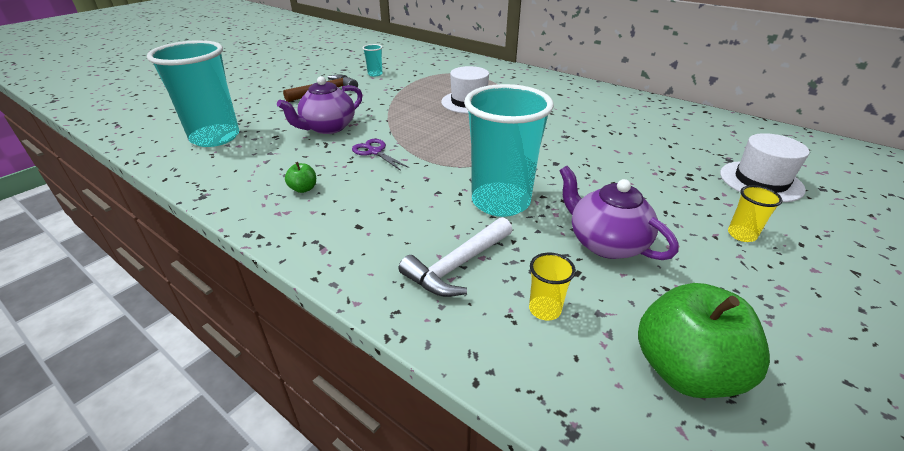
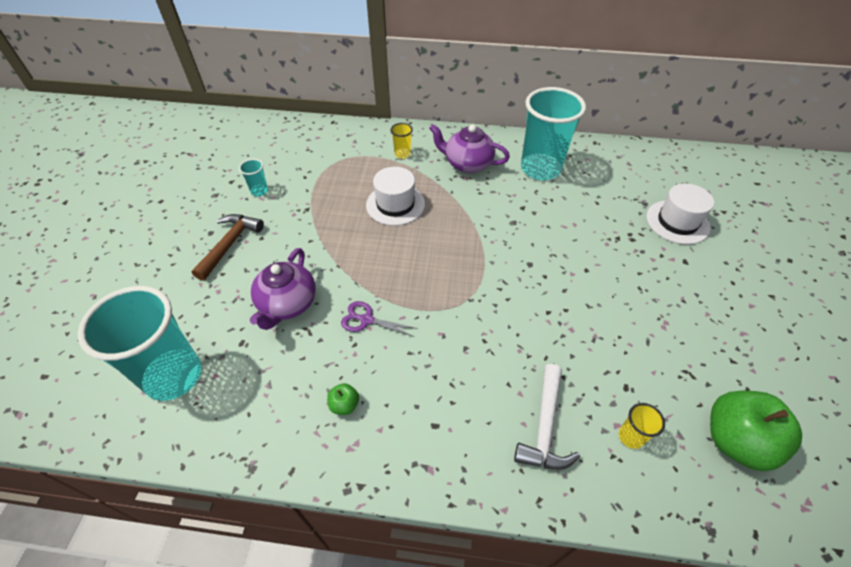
camera: 30 degrees left, 15 degrees up
turquoise cup [464,84,554,217] -> turquoise cup moved to [521,87,586,180]
purple teapot [559,166,679,260] -> purple teapot moved to [429,124,510,173]
yellow cup [728,185,782,242] -> yellow cup moved to [391,123,413,159]

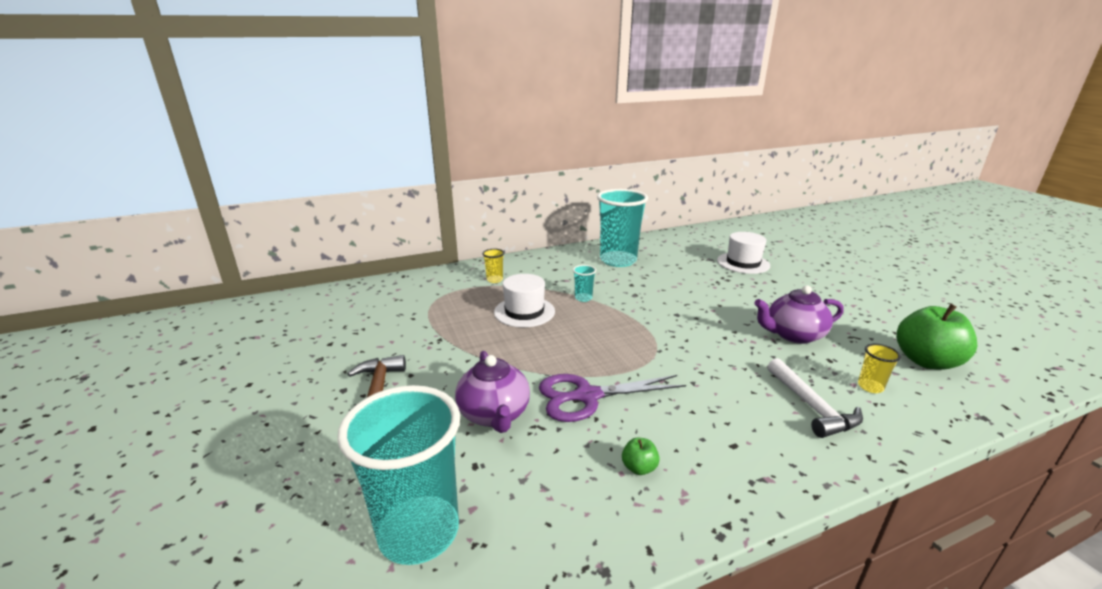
camera: 30 degrees left, 25 degrees down
turquoise cup [239,159,268,196] -> turquoise cup moved to [573,265,596,302]
purple scissors [341,301,418,337] -> purple scissors [539,374,686,422], size x1.76
purple teapot [429,124,510,173] -> purple teapot moved to [754,285,844,344]

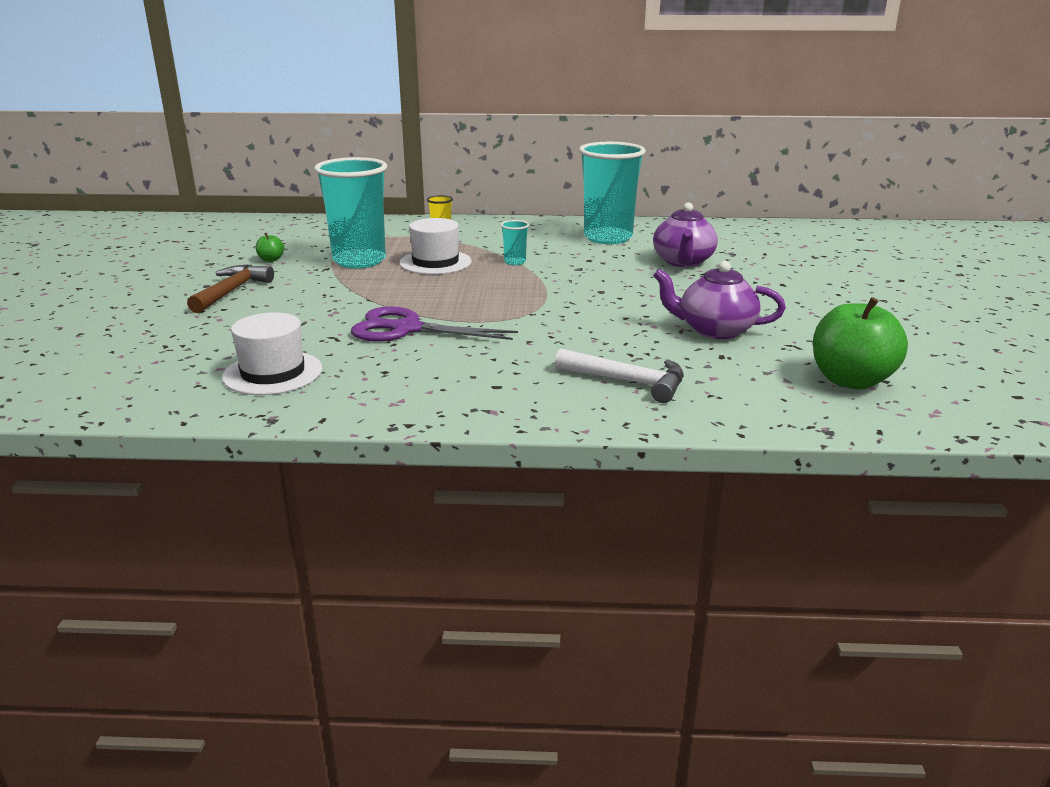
camera: 25 degrees right, 0 degrees up
turquoise cup [337,385,460,565] -> turquoise cup moved to [314,157,387,268]
purple teapot [455,351,530,433] -> purple teapot moved to [653,202,718,267]
green apple [622,438,660,475] -> green apple moved to [256,233,284,262]
white hat [717,232,770,274] -> white hat moved to [222,312,322,395]
white hammer [767,358,863,438] -> white hammer turned 75 degrees counterclockwise [555,348,683,403]
yellow cup [858,344,901,393] -> none

